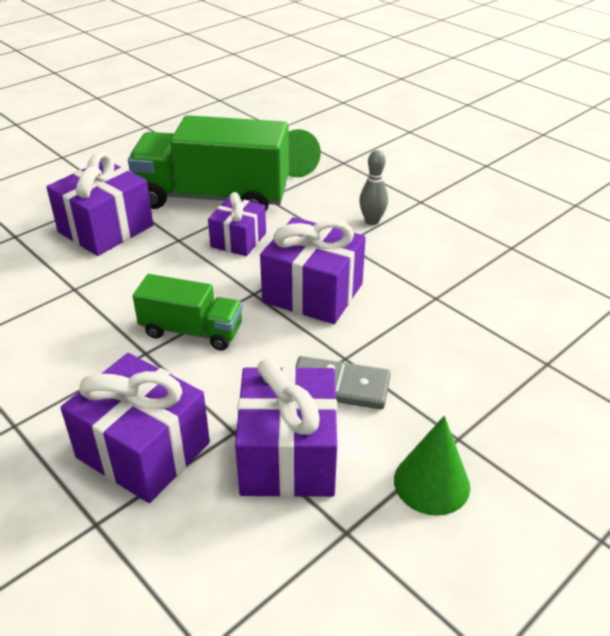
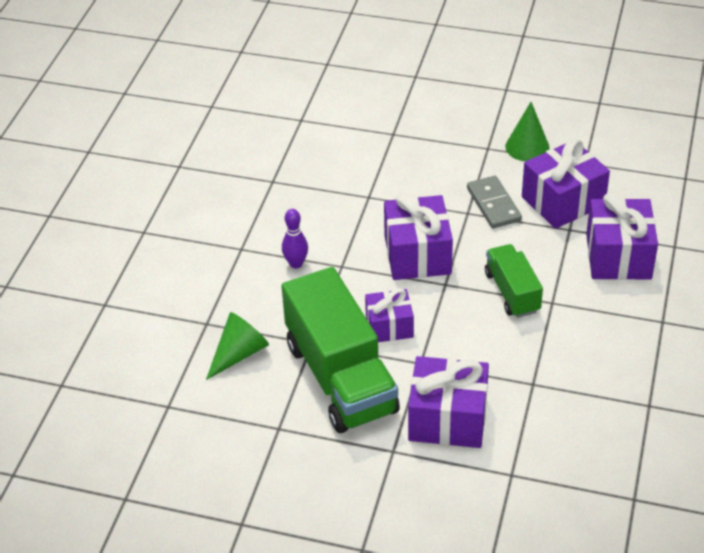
camera: 120 degrees left, 5 degrees up
grey bowling pin [359,150,388,225] -> purple bowling pin [282,209,308,268]

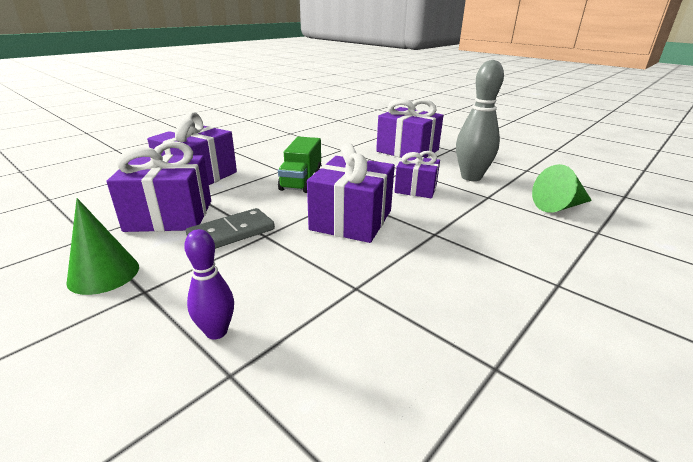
camera: 155 degrees left, 15 degrees down
green truck [281,267,400,433] -> grey bowling pin [456,60,504,181]
purple bowling pin [282,209,308,268] -> purple bowling pin moved to [184,229,234,340]
grey domino [467,176,522,228] -> grey domino turned 45 degrees clockwise [186,208,275,249]

